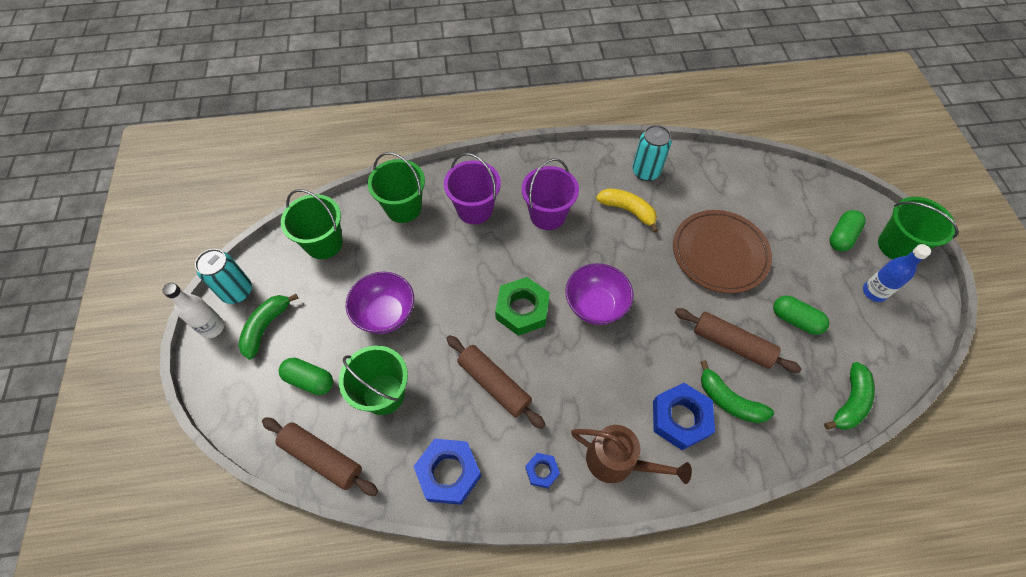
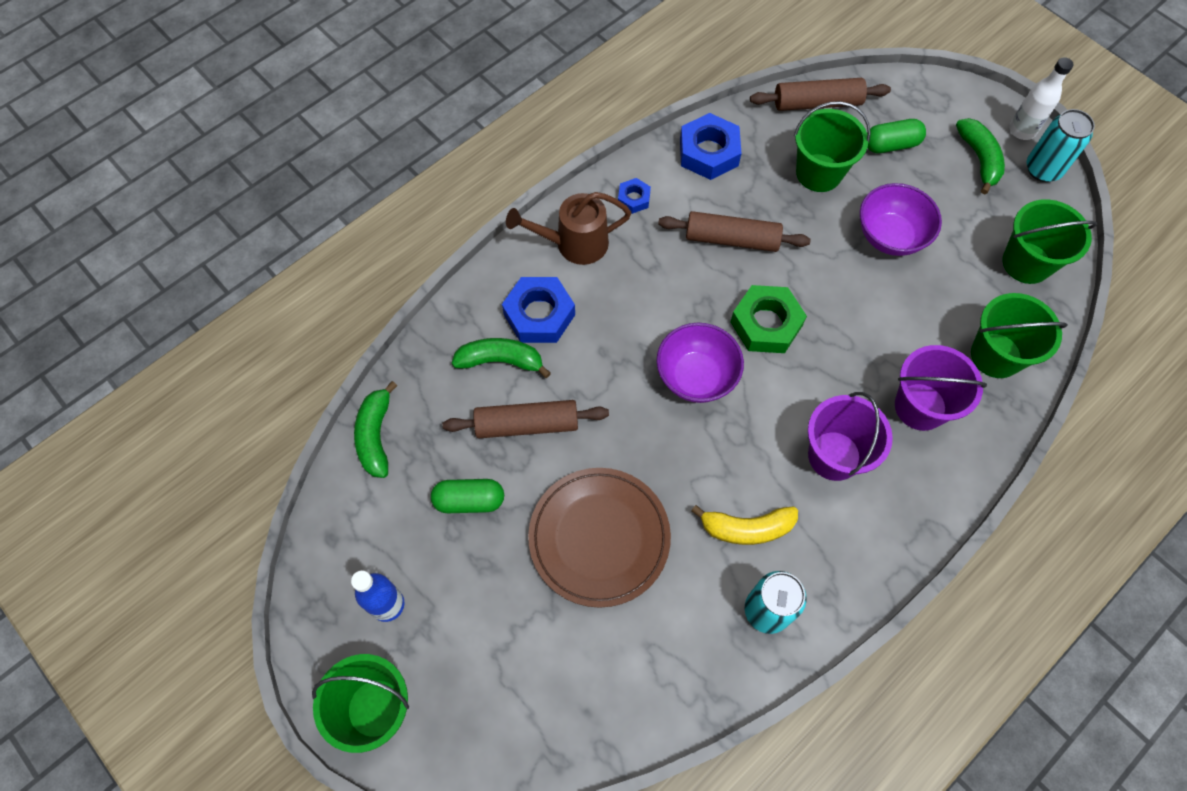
camera: 145 degrees right, 5 degrees up
green capsule [829,210,866,251] -> none

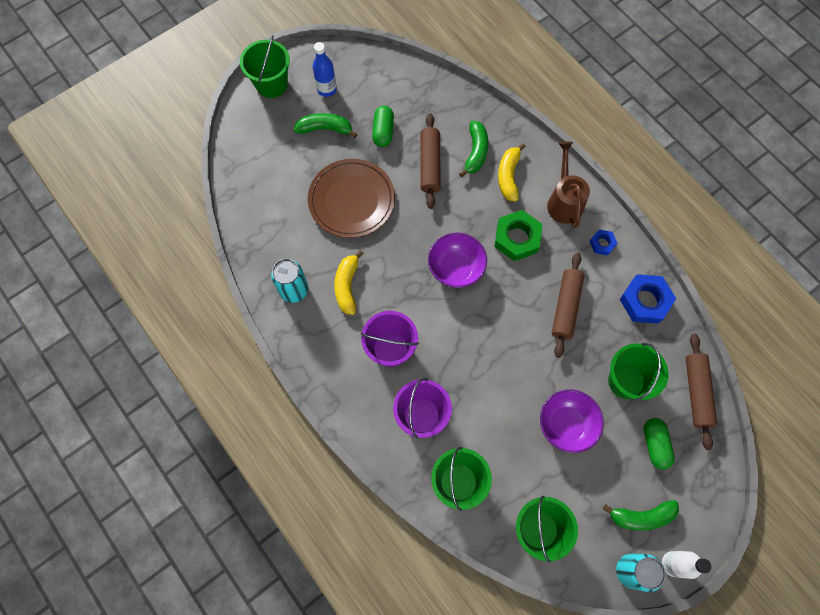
camera: 95 degrees right, 5 degrees up
green banana [354,381,397,478] -> green banana moved to [294,113,358,138]
blue nut [502,277,575,343] -> yellow banana [498,143,526,201]
green nut [730,285,807,353] -> green nut moved to [494,210,542,261]

